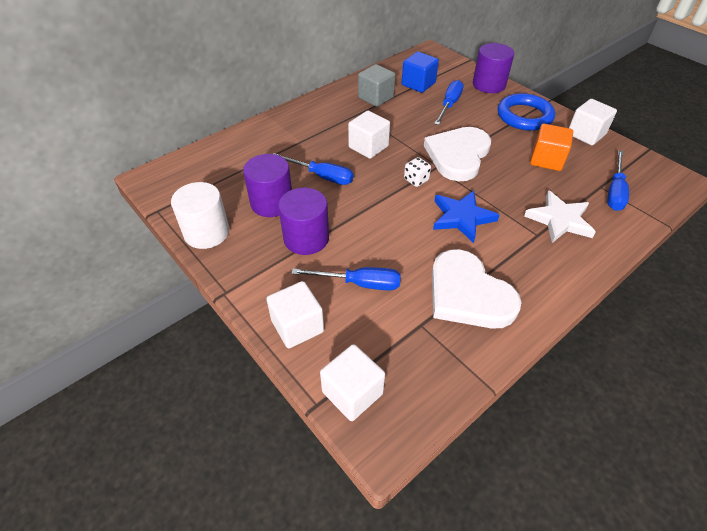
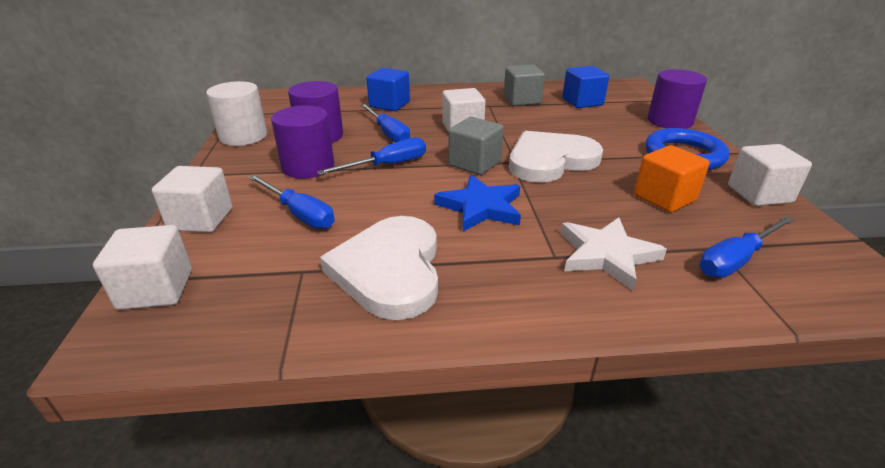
camera: 35 degrees right, 15 degrees down
white dice [404,157,431,187] -> grey cube [448,117,504,175]
blue screwdriver [434,80,464,125] -> blue screwdriver moved to [317,138,426,175]
none -> blue cube [366,68,410,111]

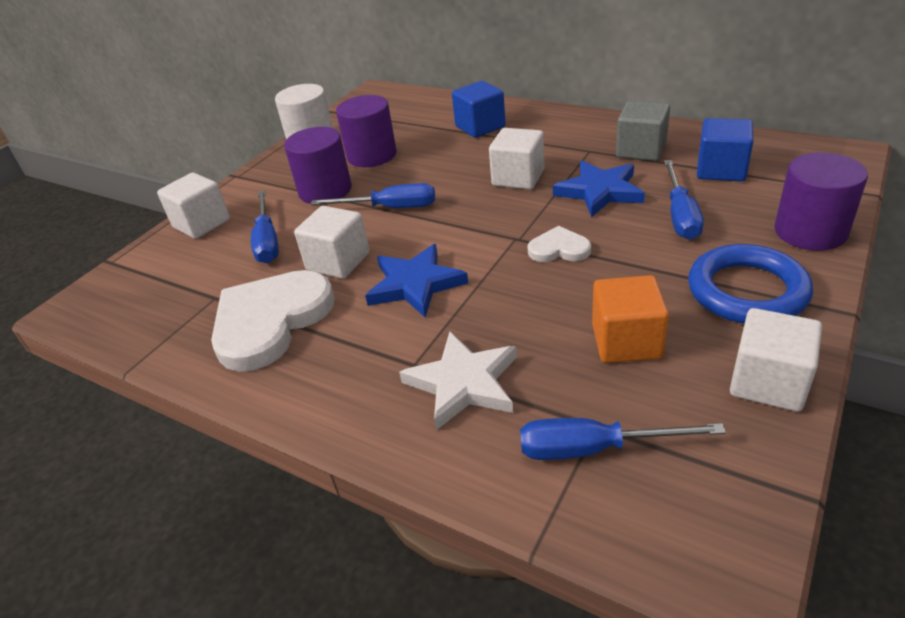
camera: 40 degrees right, 5 degrees up
white cube [93,225,192,310] -> white cube moved to [294,206,370,279]
blue screwdriver [361,104,410,142] -> blue screwdriver moved to [664,160,704,240]
grey cube [448,117,504,175] -> none
white heart [509,131,603,183] -> white heart [527,226,591,262], size x0.48
none -> blue star [553,161,645,217]

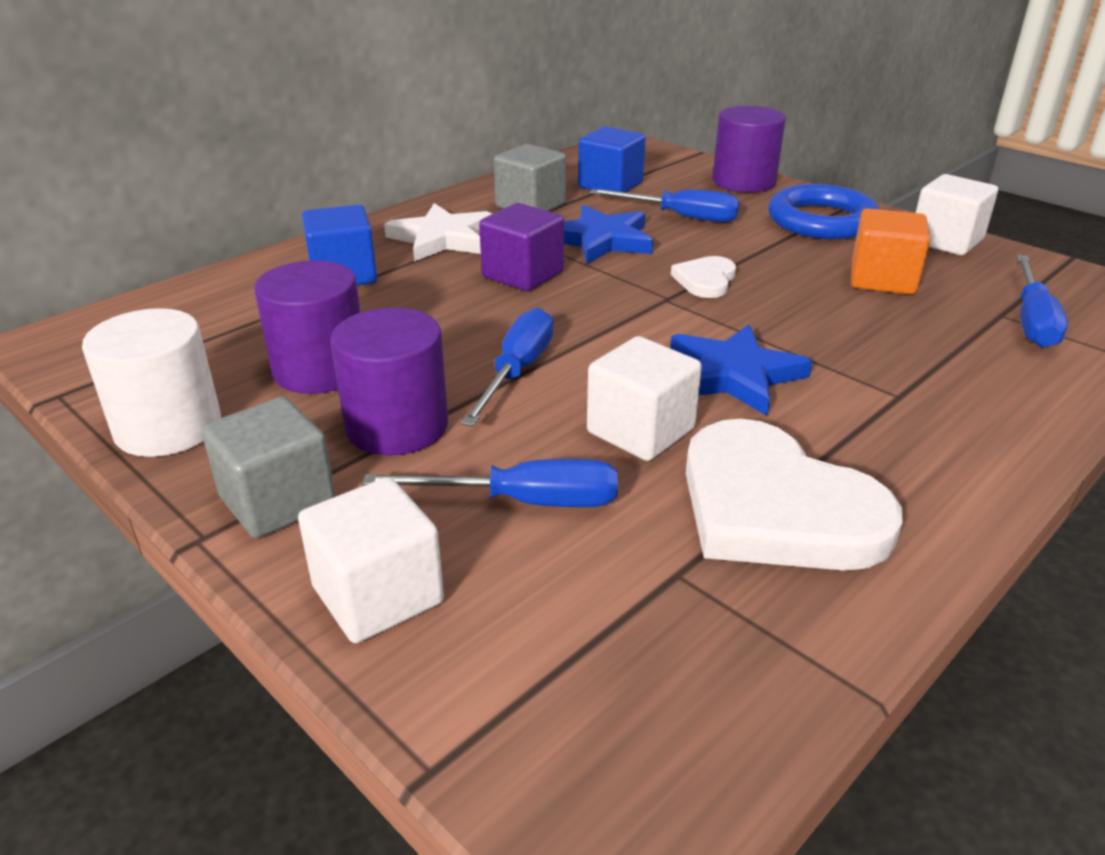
camera: 80 degrees left, 5 degrees down
white star [399,332,517,430] -> white star moved to [384,203,492,262]
white cube [489,128,544,189] -> purple cube [479,203,564,291]
none -> grey cube [201,397,336,539]

